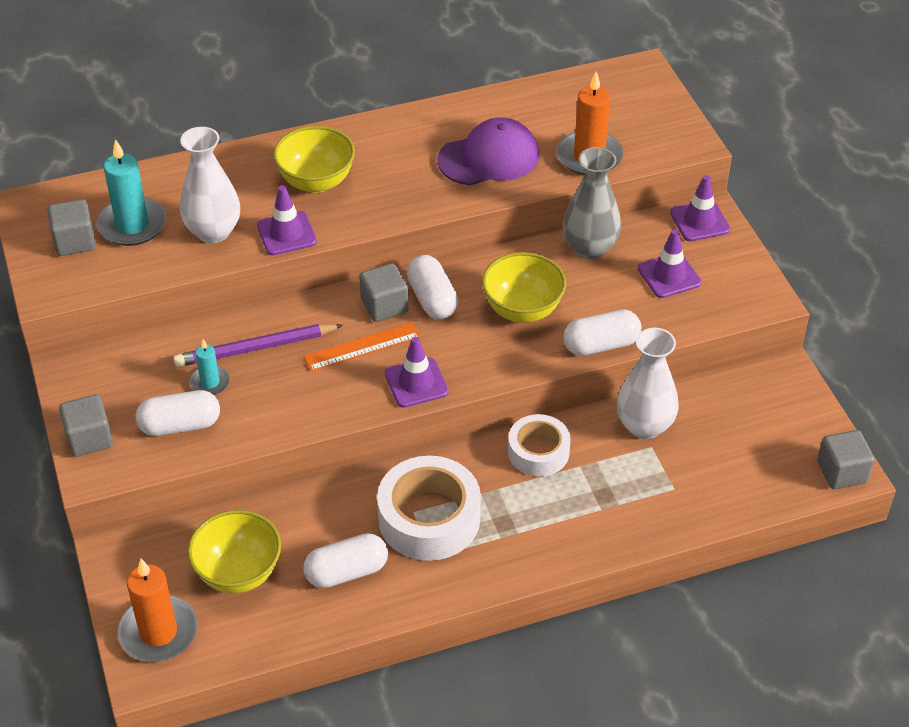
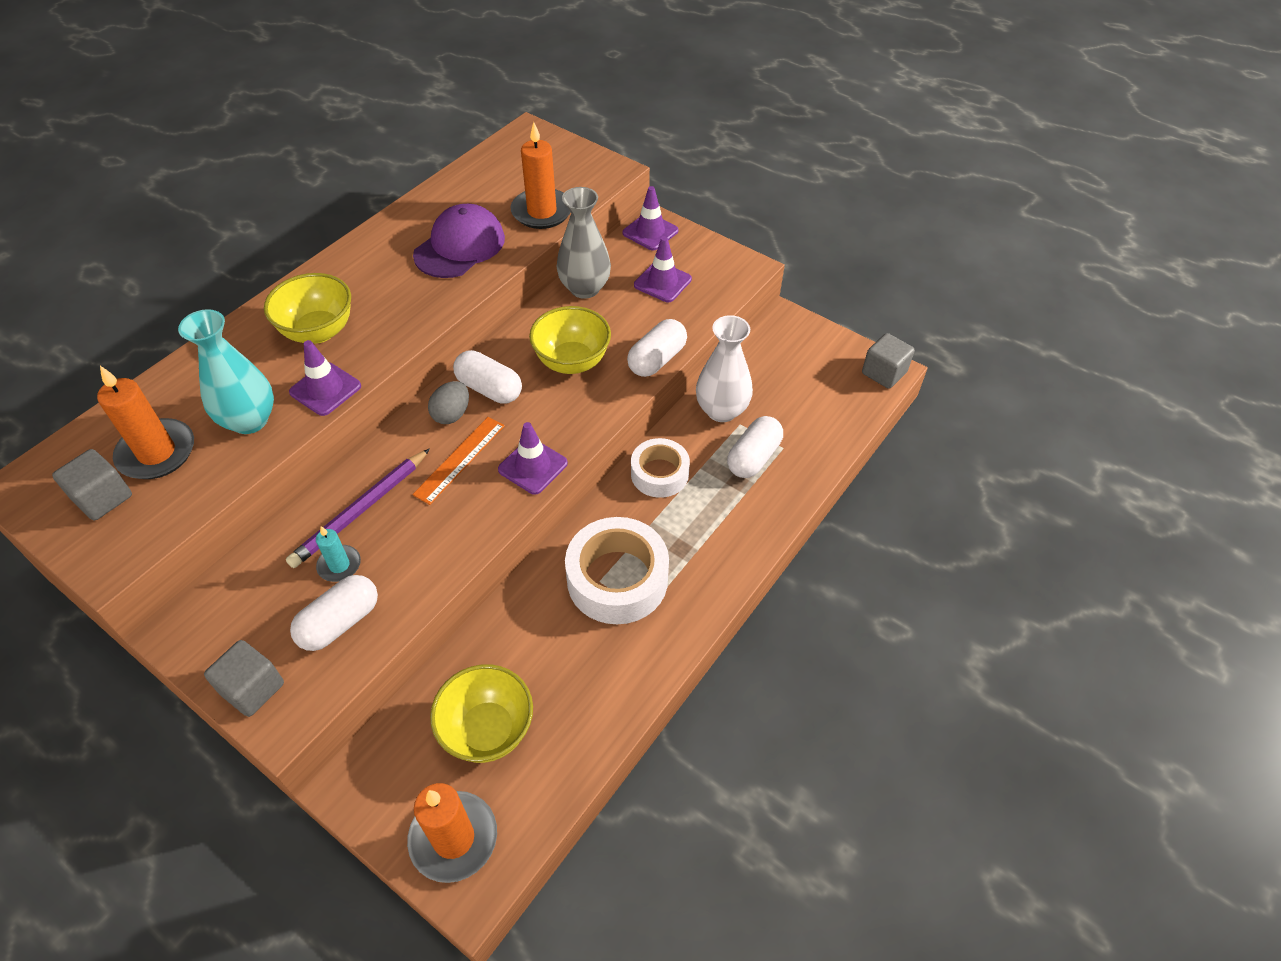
camera: 35 degrees left, 5 degrees up
turquoise candle [97,139,166,246] -> orange candle [97,366,194,479]
white vase [180,127,240,243] -> turquoise vase [178,309,274,434]
white capsule [303,533,388,588] -> white capsule moved to [727,416,783,478]
grey cube [359,263,409,322] -> grey egg [428,381,469,424]

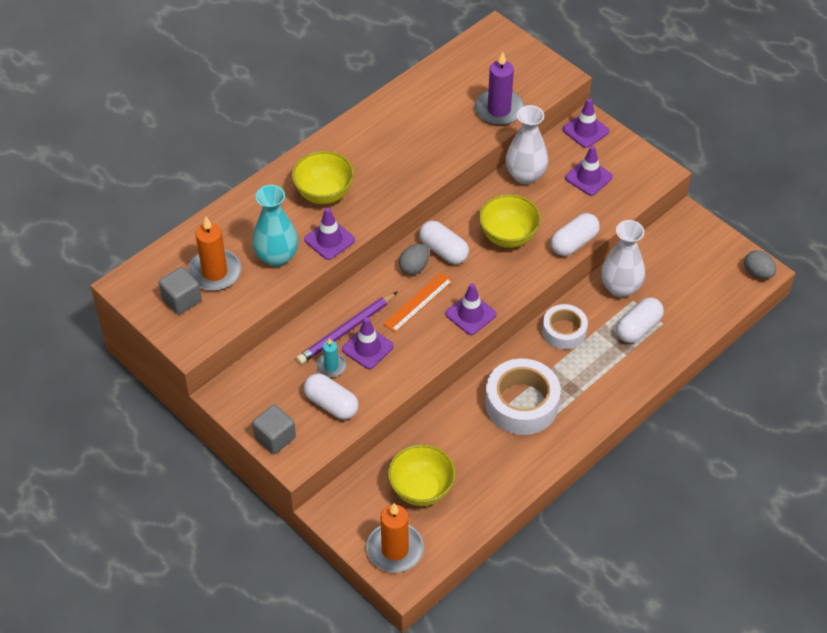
camera: 10 degrees right, 0 degrees up
white capsule [290,575,378,651] -> white capsule turned 75 degrees clockwise [304,373,359,420]
purple cap [413,204,505,278] -> none
orange candle [511,122,571,229] -> purple candle [475,52,524,126]
grey vase [556,187,611,299] -> white vase [505,105,548,185]
grey cube [862,333,915,389] -> grey egg [744,250,777,279]
none -> purple traffic cone [342,317,394,369]

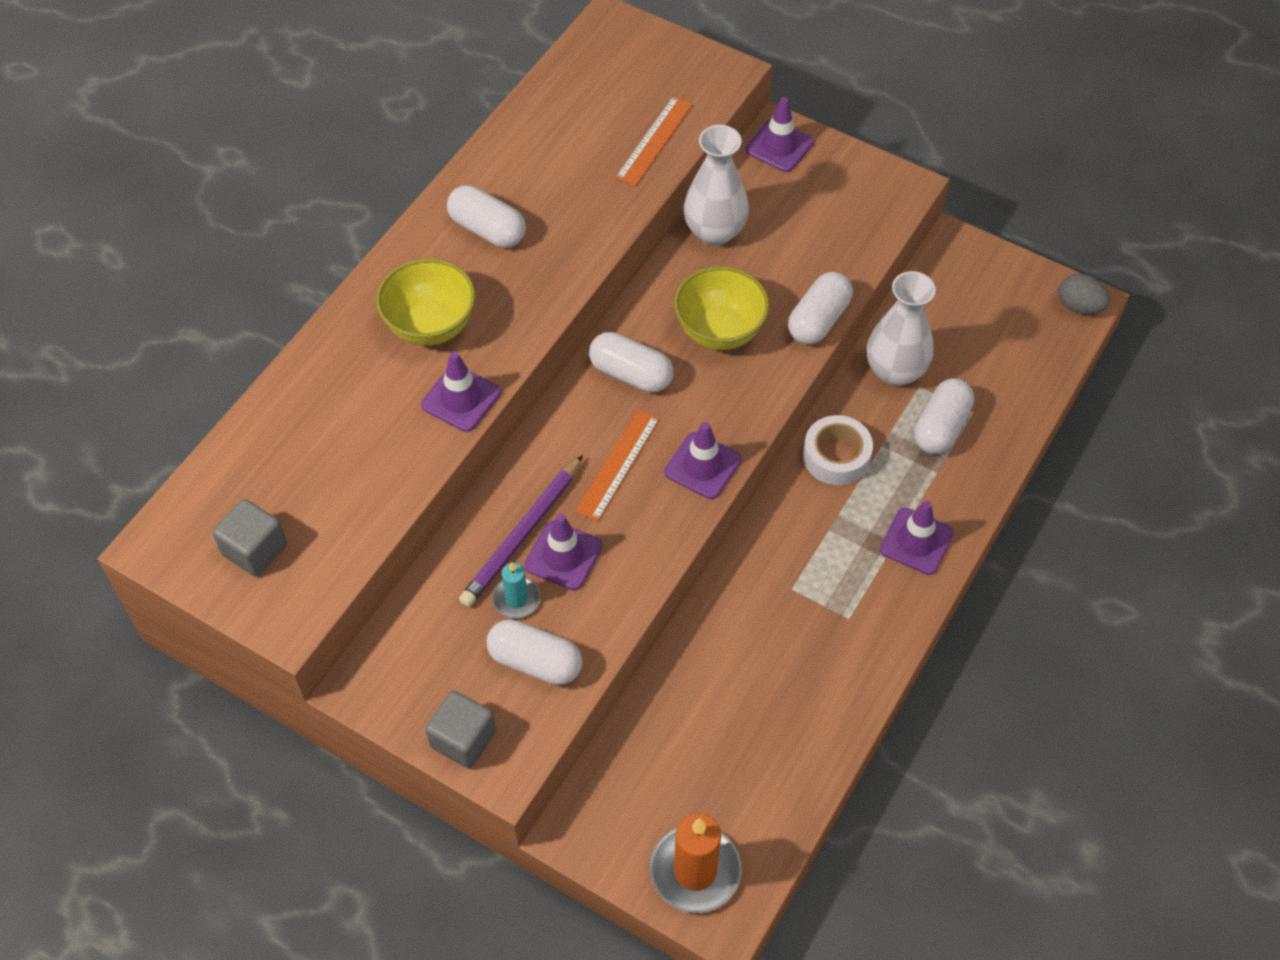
camera: 15 degrees left, 5 degrees up
orange candle [187,217,241,291] -> none
turquoise vase [252,185,298,267] -> none
yellow bowl [388,444,456,506] -> none
grey egg [399,244,429,275] -> none
purple candle [475,52,524,126] -> orange ruler [615,96,693,186]
white tape [485,358,561,435] -> none
purple traffic cone [565,146,613,196] -> purple traffic cone moved to [880,501,954,575]
none -> white capsule [447,185,526,248]

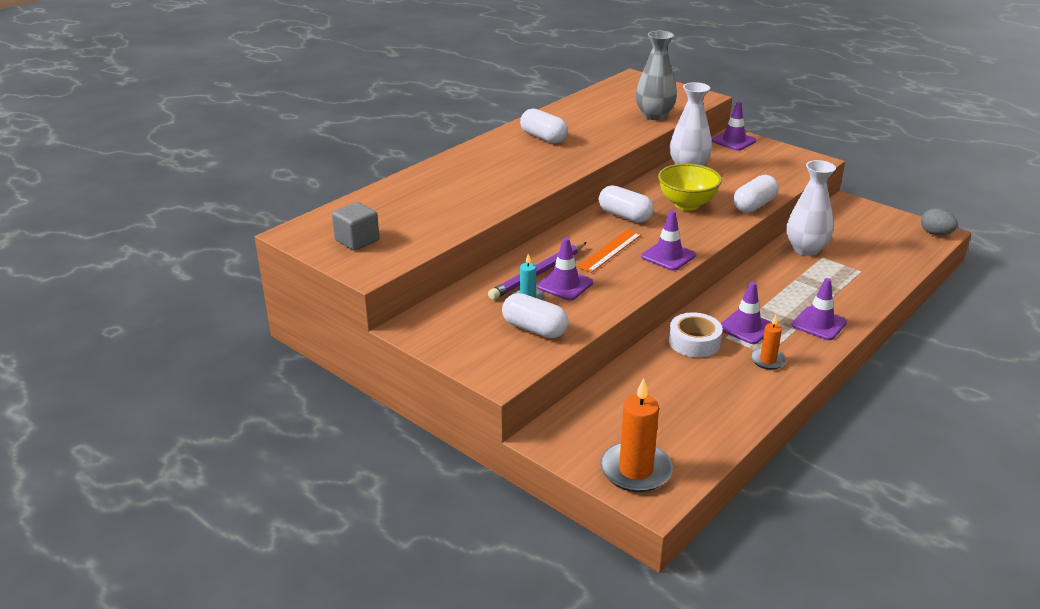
camera: 10 degrees right, 25 degrees down
yellow bowl [376,258,475,346] -> none
purple traffic cone [421,352,501,432] -> purple traffic cone moved to [721,282,772,344]
grey cube [426,690,496,769] -> none
orange ruler [615,96,693,186] -> grey vase [636,31,677,120]
white tape [803,415,873,485] -> white tape moved to [669,312,723,357]
white capsule [914,378,974,454] -> none
none -> orange candle [751,315,786,370]

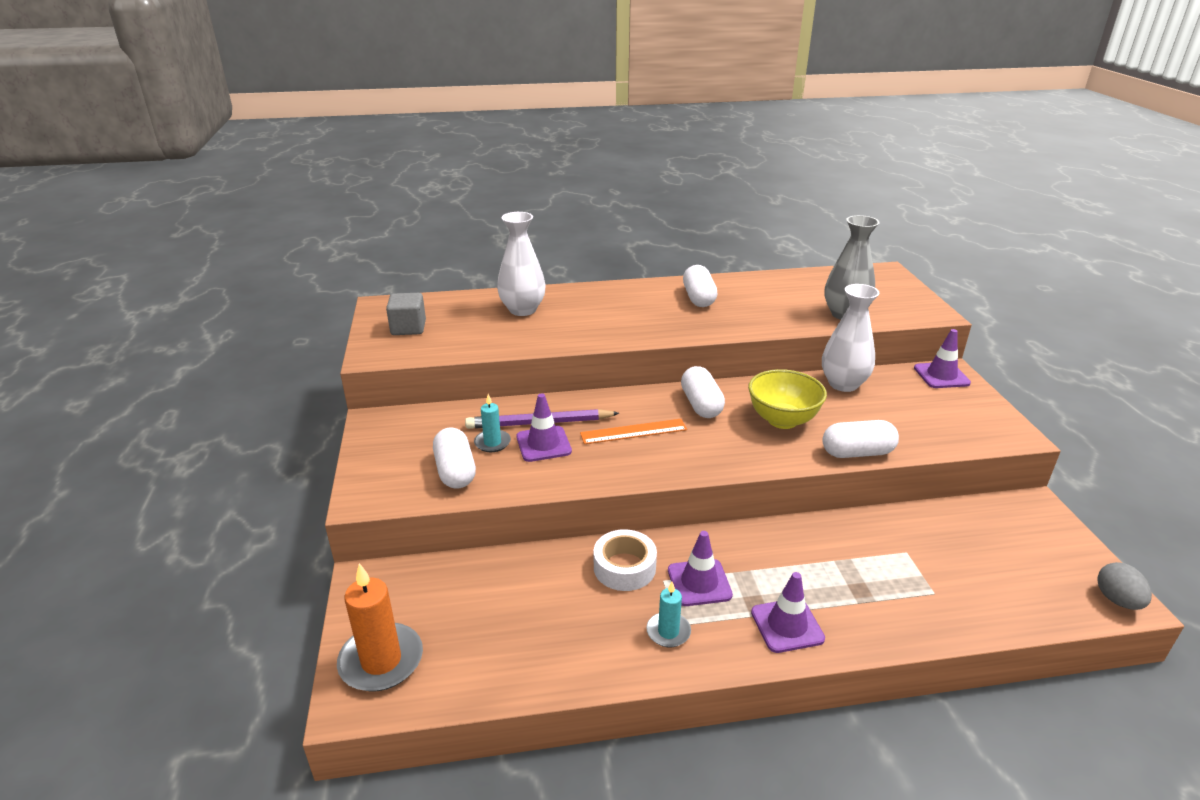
camera: 40 degrees right, 0 degrees up
purple traffic cone [641,210,696,271] -> none
orange candle [751,315,786,370] -> turquoise candle [646,582,691,647]
white vase [787,160,836,256] -> white vase moved to [497,212,546,316]

